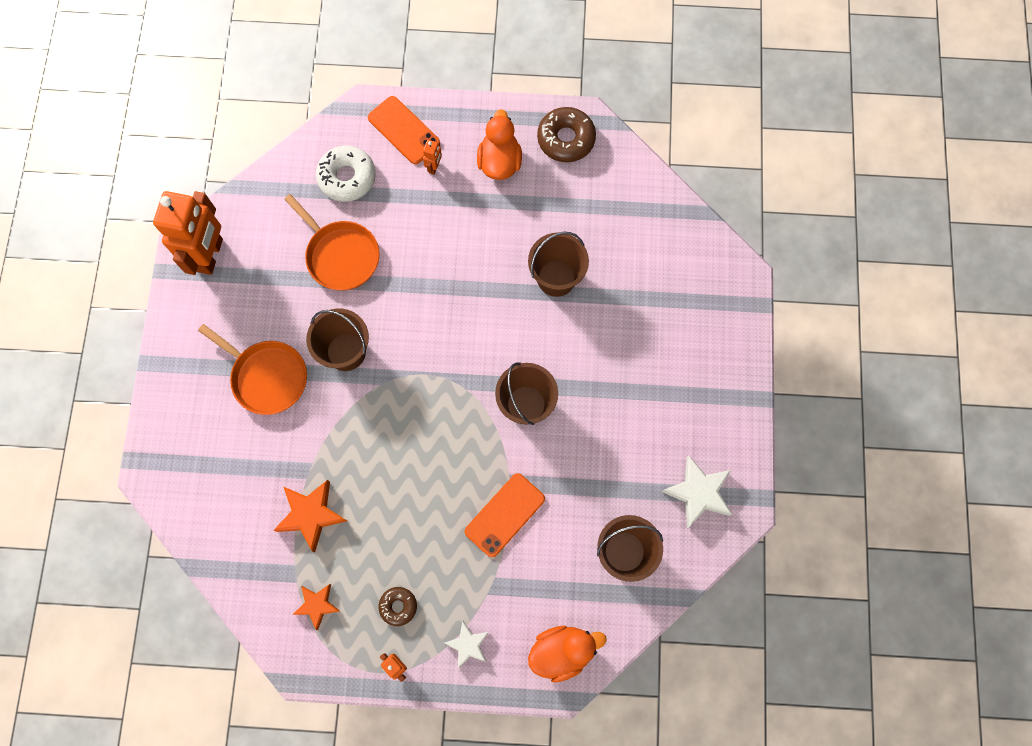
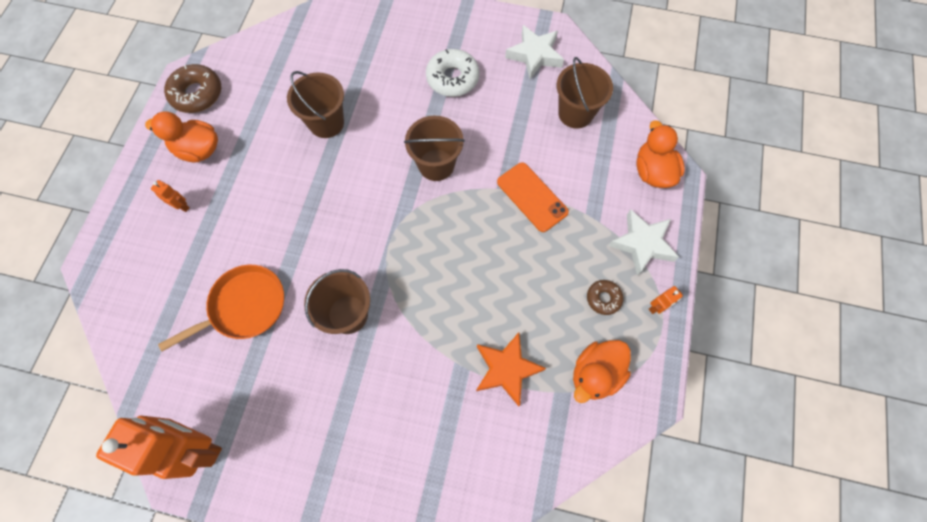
camera: 80 degrees left, 5 degrees down
orange pan [198,324,307,415] -> none
orange star [293,584,340,630] -> orange duck [573,340,631,403]
white donut [316,145,376,202] -> white donut moved to [426,49,480,97]
orange phone [368,96,440,164] -> none
white star [444,621,489,668] -> white star [608,209,679,276], size x1.58

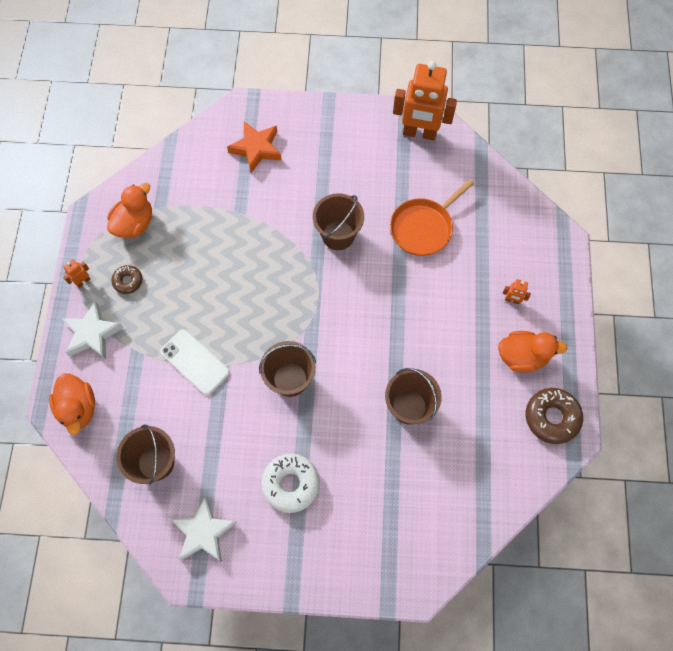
camera: 170 degrees right, 0 degrees up
orange star [476,332,546,406] -> orange star moved to [227,122,282,173]
orange phone [497,162,569,232] -> white phone [160,329,230,395]

